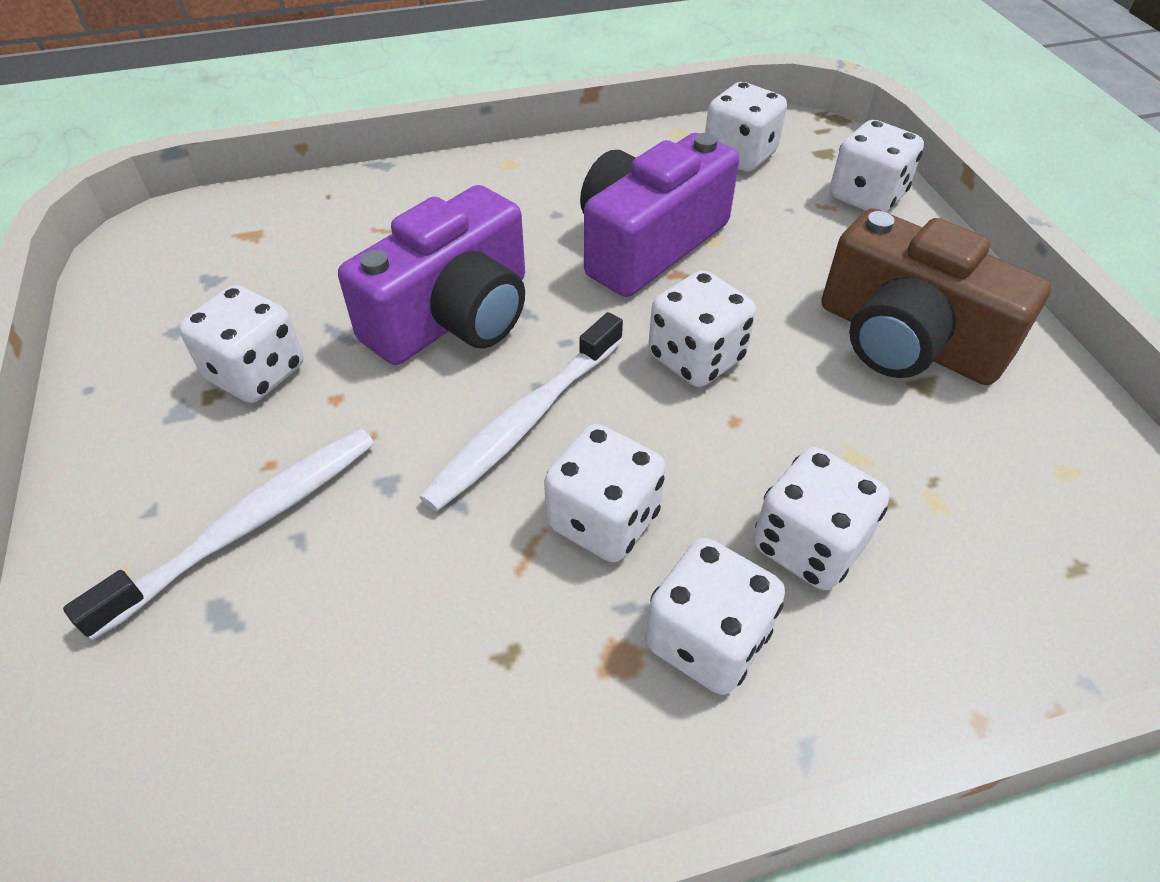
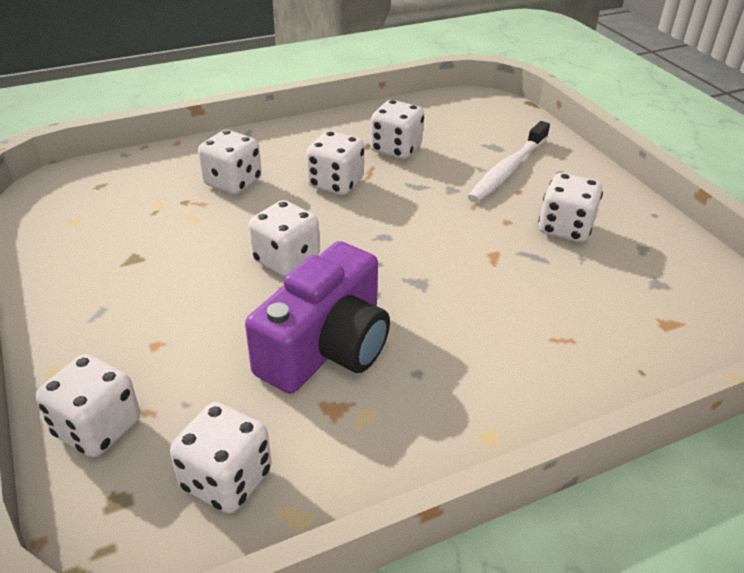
camera: 170 degrees right, 10 degrees down
purple camera [338,185,525,365] -> none
white toothbrush [419,312,623,512] -> none
white dice [645,538,785,695] -> white dice moved to [370,100,424,159]
brown camera [821,208,1051,385] -> none

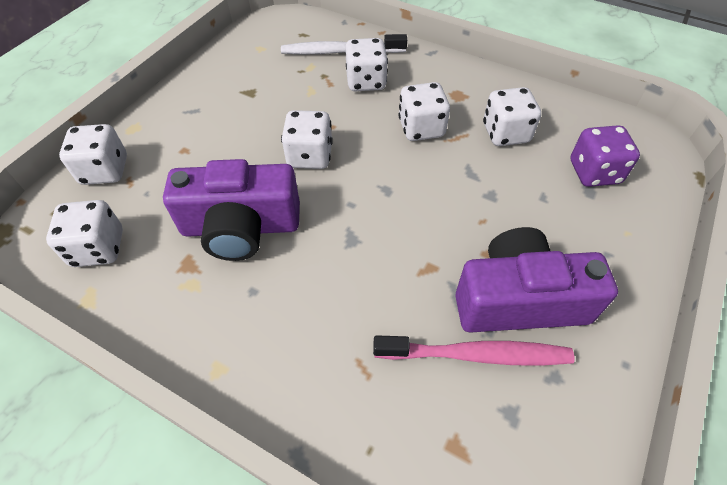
camera: 55 degrees right, 15 degrees up
white toothbrush [467,121,550,203] -> white toothbrush moved to [281,34,407,55]
white dice [538,173,603,242] -> purple camera [455,227,618,333]
none -> pink toothbrush [373,335,575,366]
none -> purple dice [570,125,640,187]

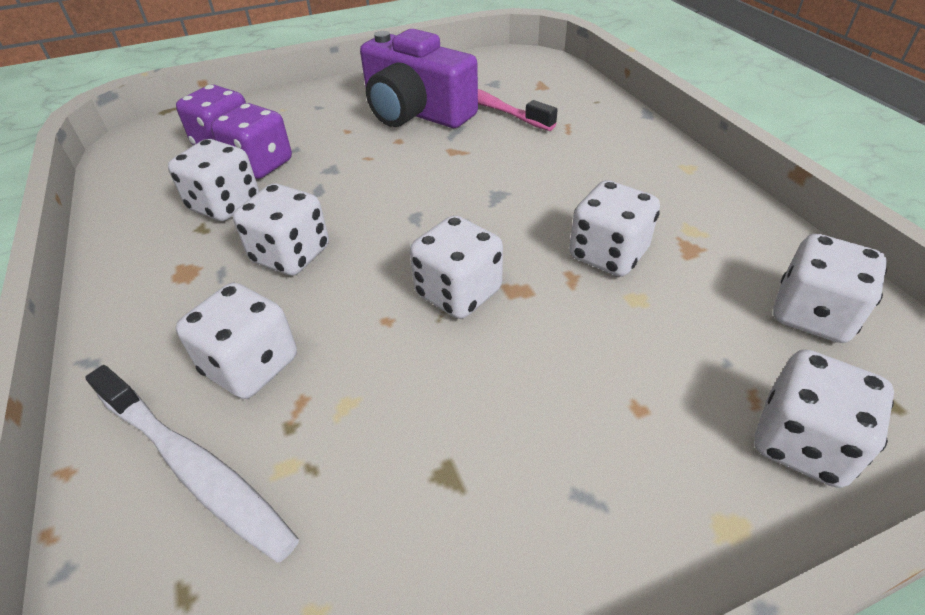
camera: 140 degrees left, 10 degrees down
purple camera [163,159,300,261] -> white dice [569,180,660,277]
none -> purple dice [211,103,292,179]

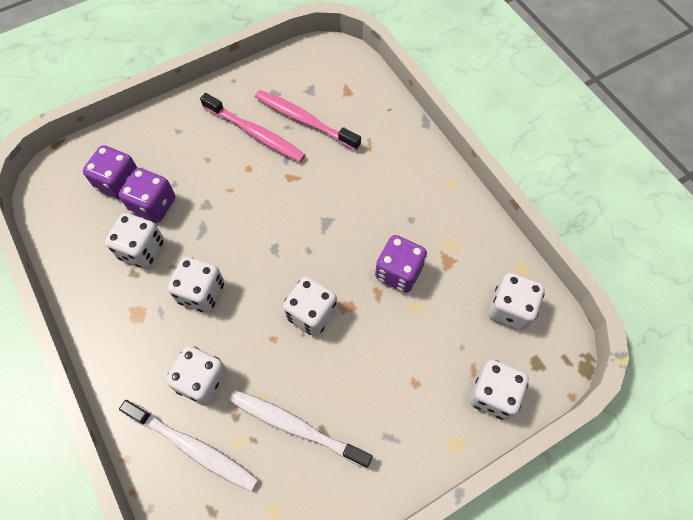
camera: 10 degrees left, 20 degrees up
purple camera [360,29,478,128] -> pink toothbrush [200,93,305,162]
white dice [569,180,660,277] -> purple dice [375,235,427,293]
none -> white toothbrush [229,390,373,469]

